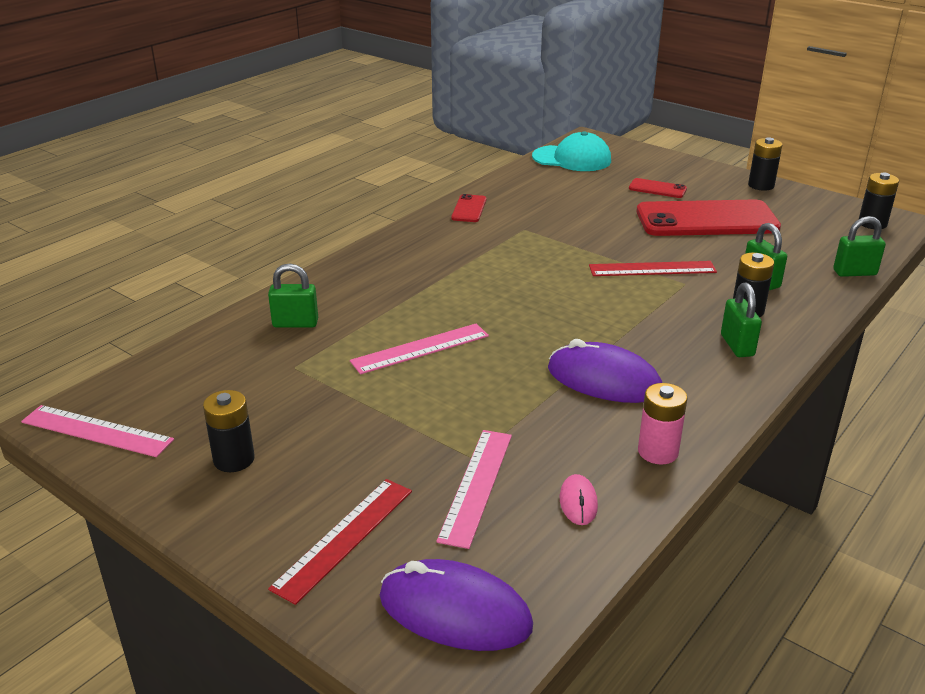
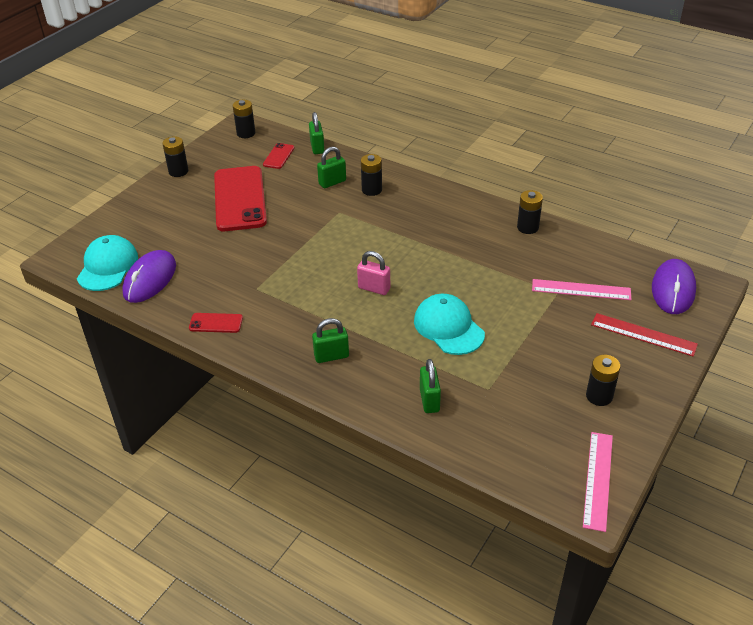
camera: 95 degrees left, 10 degrees up
pink ruler [350,324,489,374] -> turquoise cap [414,294,485,355]
purple mouse [548,339,662,403] -> purple mouse moved to [122,250,176,303]
pink mouse [560,474,598,525] -> none
red ruler [589,261,717,276] -> none
red phone [629,178,687,198] -> red phone moved to [263,143,294,169]
pink battery [638,383,688,465] -> black battery [517,190,543,234]
green padlock [721,282,762,357] -> green padlock moved to [312,318,349,363]
none -> pink padlock [357,251,390,295]

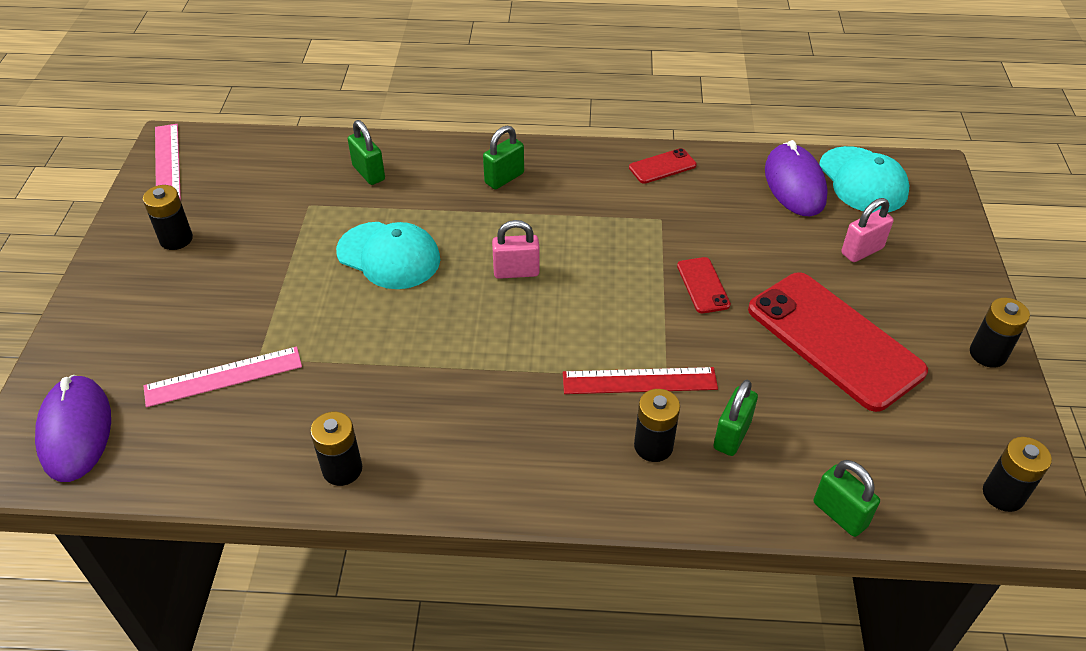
camera: 150 degrees right, 5 degrees up
red phone [263,143,294,169] -> red phone moved to [677,257,731,313]
red ruler [591,313,698,357] -> red ruler moved to [563,367,718,394]
none -> pink padlock [841,198,894,262]

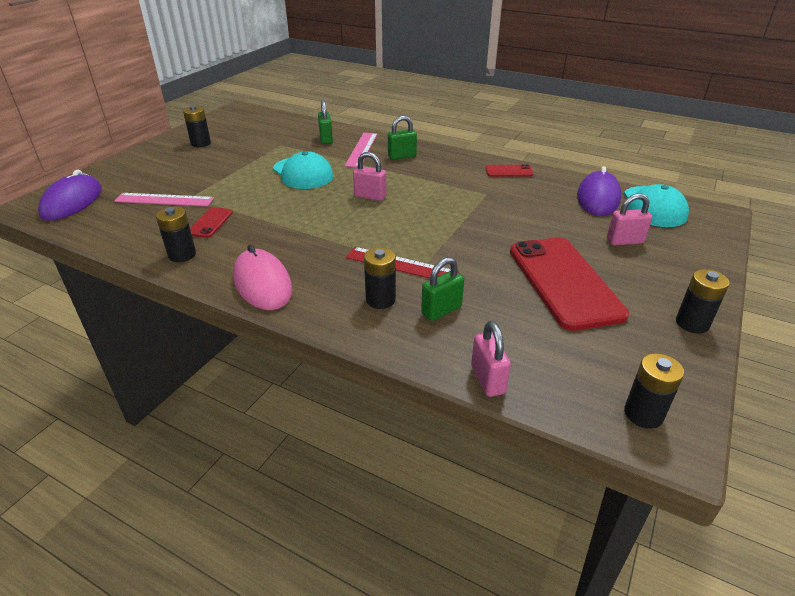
camera: 25 degrees right, 10 degrees down
pink ruler [155,124,181,200] -> pink ruler moved to [345,133,377,167]
red phone [677,257,731,313] -> red phone moved to [190,207,233,238]
green padlock [814,460,880,537] -> pink padlock [471,321,511,397]
none -> pink mouse [233,245,292,310]

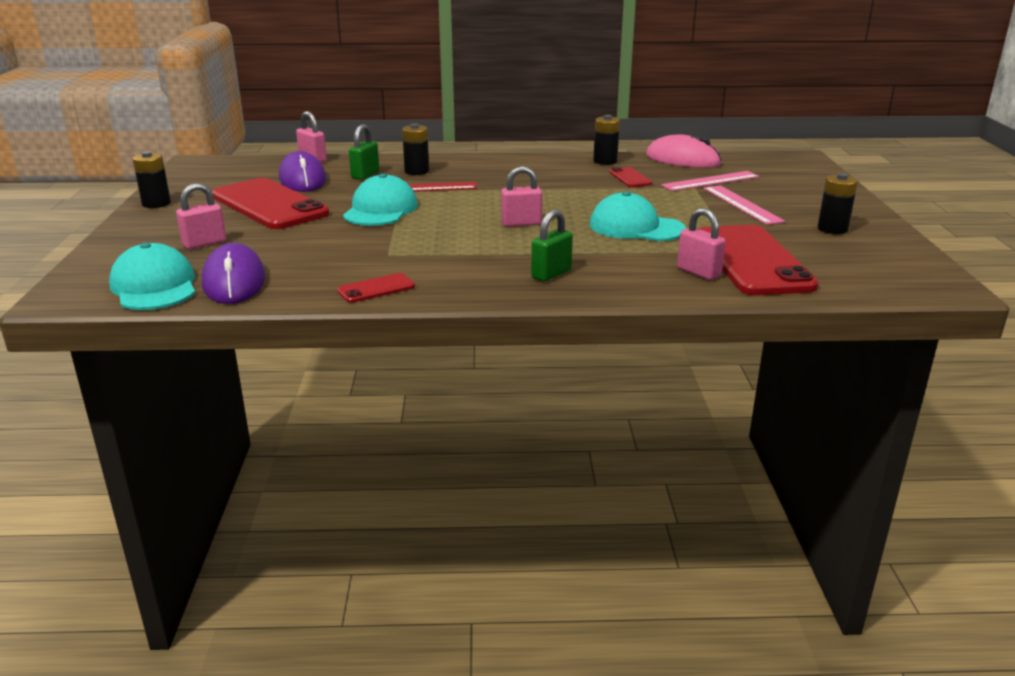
camera: 150 degrees right, 10 degrees down
purple mouse [38,170,102,221] -> purple mouse moved to [279,151,326,192]
pink mouse [233,245,292,310] -> pink mouse moved to [646,135,722,168]
green padlock [318,100,333,144] -> pink padlock [677,208,726,280]
pink ruler [345,133,377,167] -> pink ruler moved to [703,185,785,225]
black battery [624,353,684,429] -> none
none -> turquoise cap [343,173,418,226]
none -> red phone [699,225,819,295]

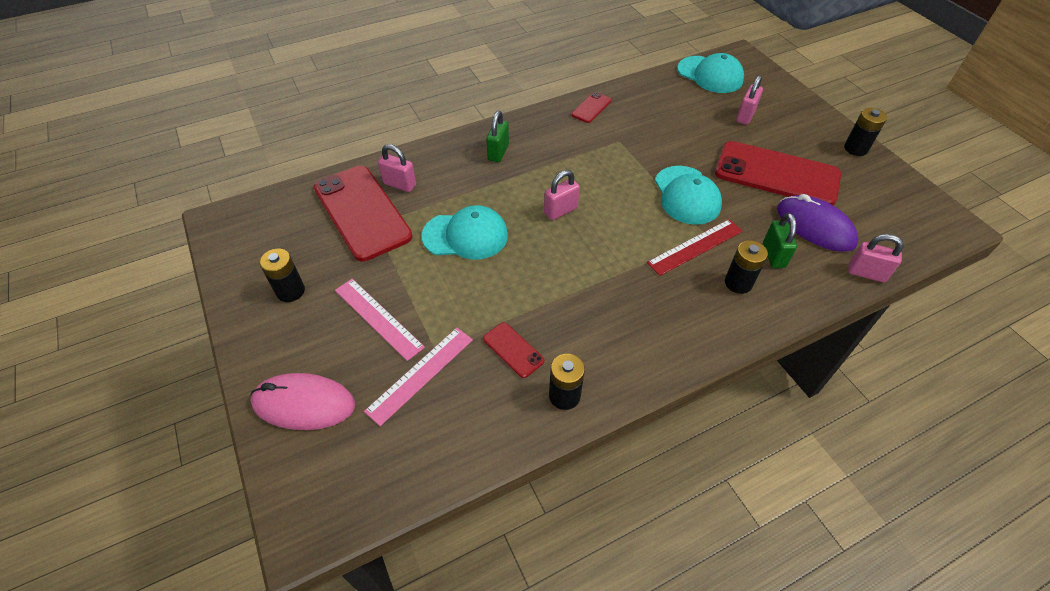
camera: 155 degrees right, 25 degrees up
purple mouse [202,243,265,304] -> none
pink mouse [646,135,722,168] -> pink mouse moved to [250,373,355,430]

